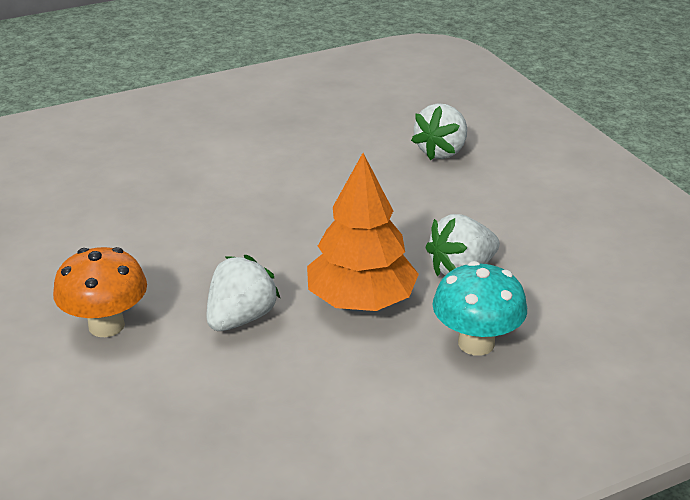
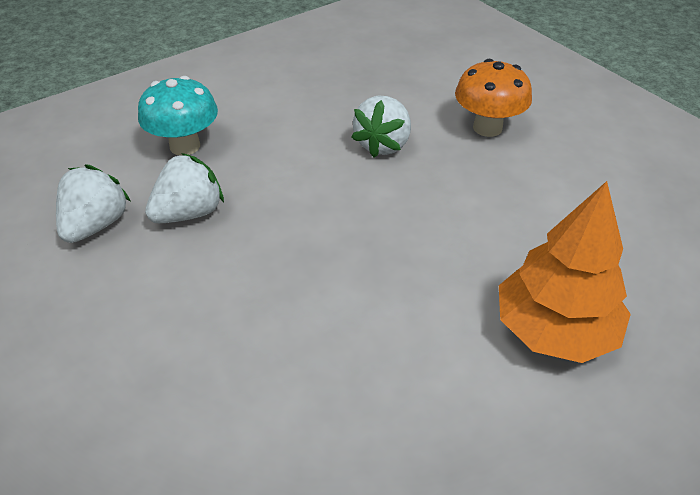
camera: 170 degrees right, 10 degrees up
orange tree [307,153,419,311] -> orange tree moved to [499,181,631,363]
white strawberry [411,103,467,160] -> white strawberry moved to [56,165,131,243]

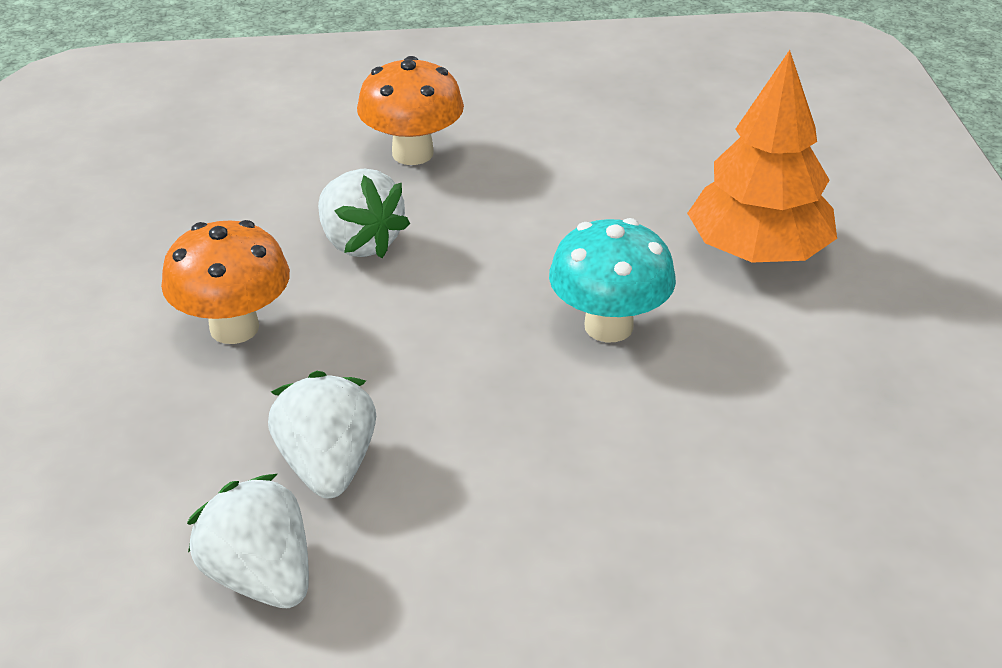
camera: 60 degrees left, 5 degrees down
turquoise mushroom [138,76,218,156] -> turquoise mushroom moved to [549,218,676,342]
none -> orange mushroom [161,220,290,344]

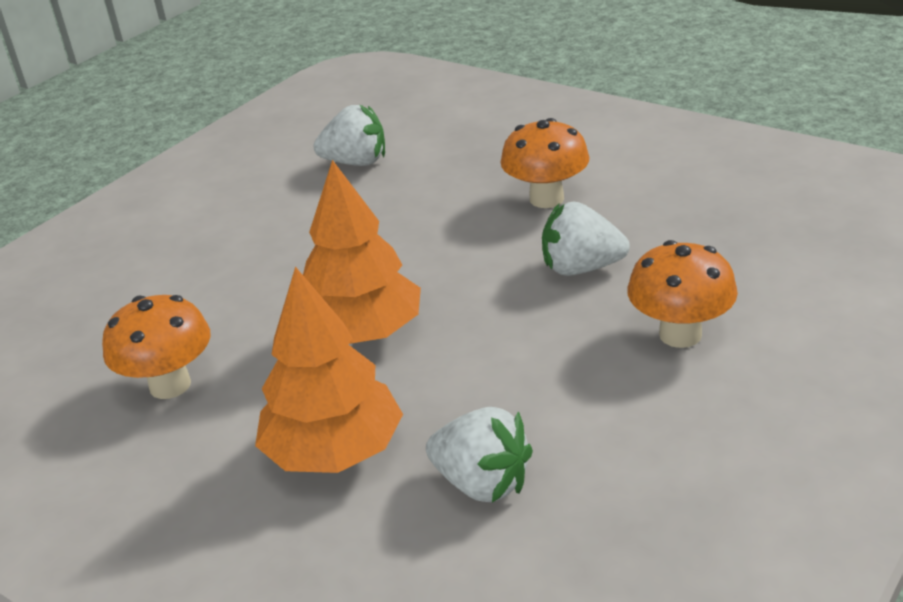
camera: 135 degrees right, 5 degrees down
white strawberry [268,371,376,498] -> white strawberry moved to [426,407,533,503]
turquoise mushroom [549,218,676,342] -> orange tree [303,160,421,344]
none -> orange mushroom [102,295,210,399]

